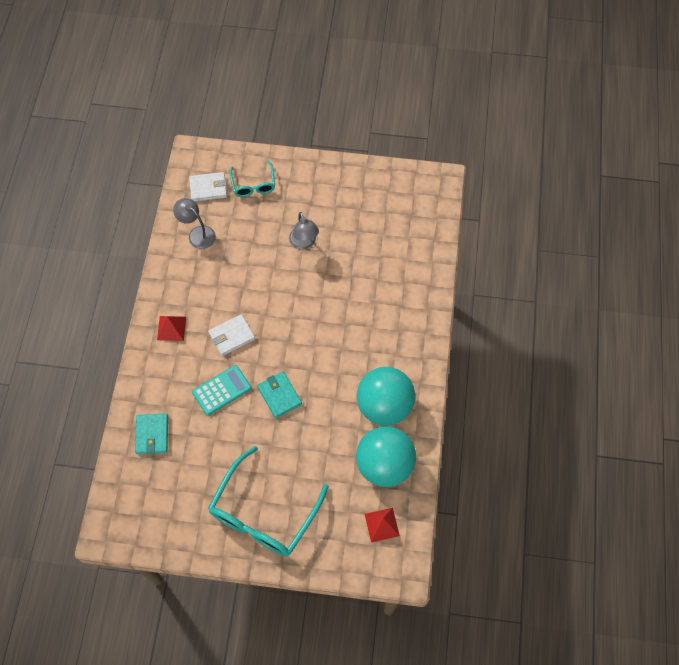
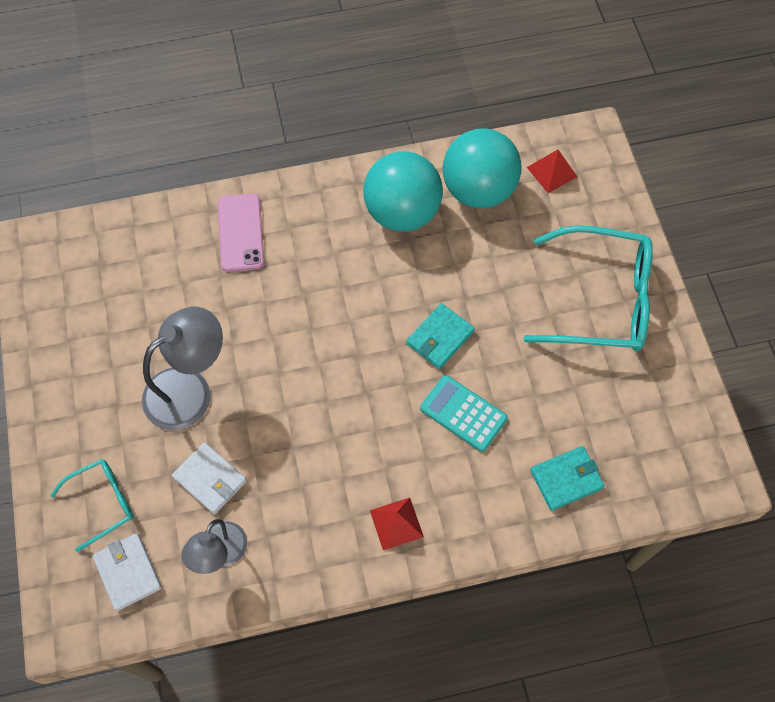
camera: 110 degrees left, 0 degrees up
white wallet [208,314,255,356] -> white wallet moved to [172,442,247,515]
grey lamp [289,212,319,250] -> grey lamp [142,307,223,430], size x1.59
none -> pink phone [218,193,264,272]

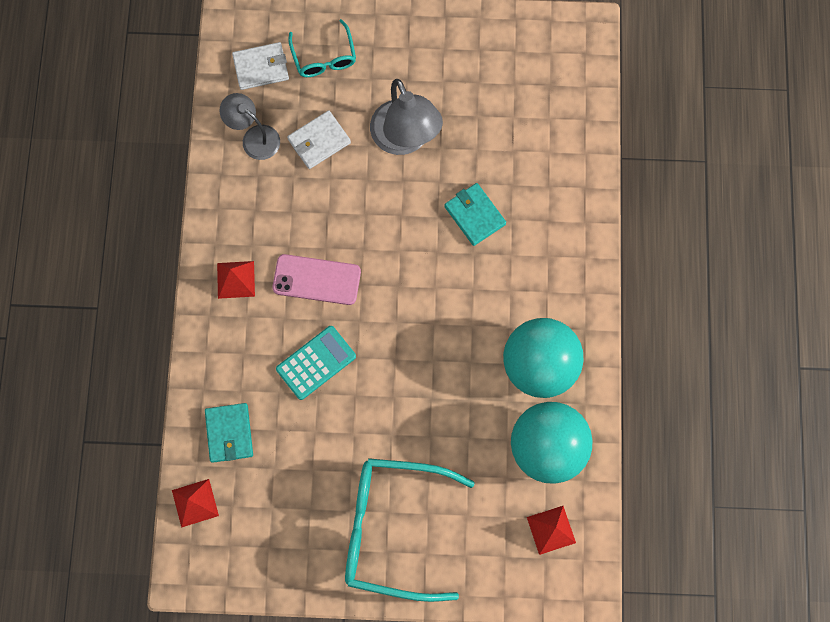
camera: 105 degrees right, 10 degrees up
pink phone [218,193,264,272] -> pink phone moved to [272,254,361,305]
turquoise wallet [406,303,475,369] -> turquoise wallet moved to [444,183,506,246]
turquoise glasses [524,225,653,351] -> turquoise glasses turned 75 degrees clockwise [345,458,475,602]
none -> red pyramid [172,479,219,528]

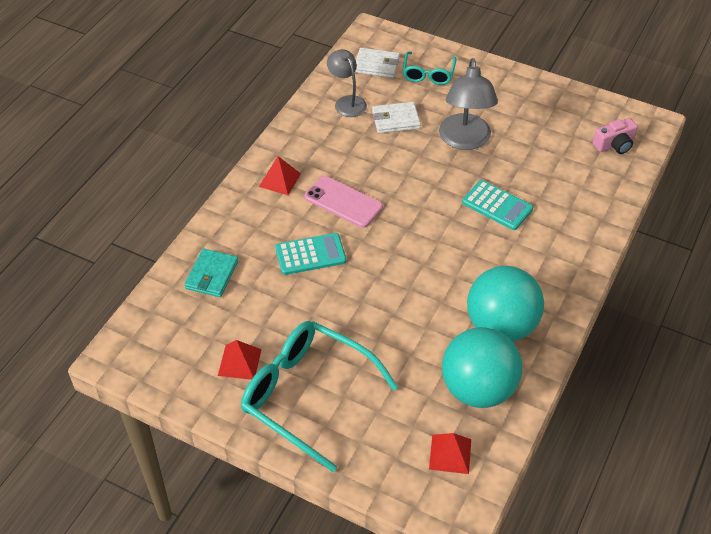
camera: 25 degrees right, 25 degrees down
red pyramid [172,479,219,528] -> red pyramid moved to [218,340,262,380]
turquoise wallet [444,183,506,246] -> turquoise calculator [462,180,533,230]
none -> pink camera [593,118,638,154]

